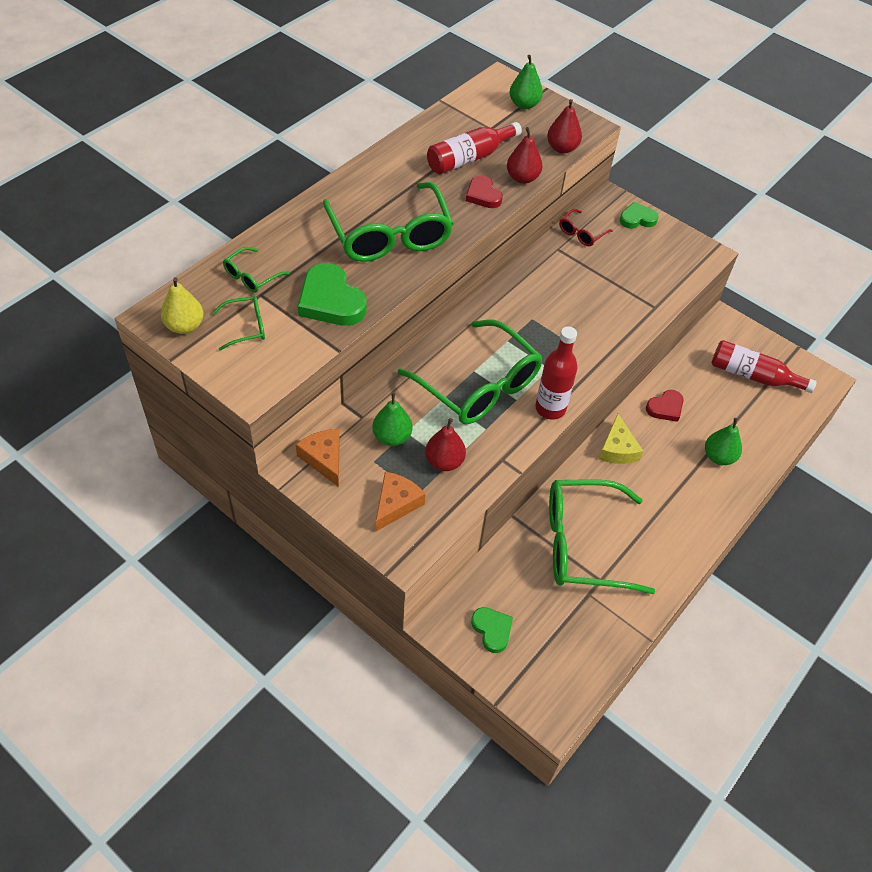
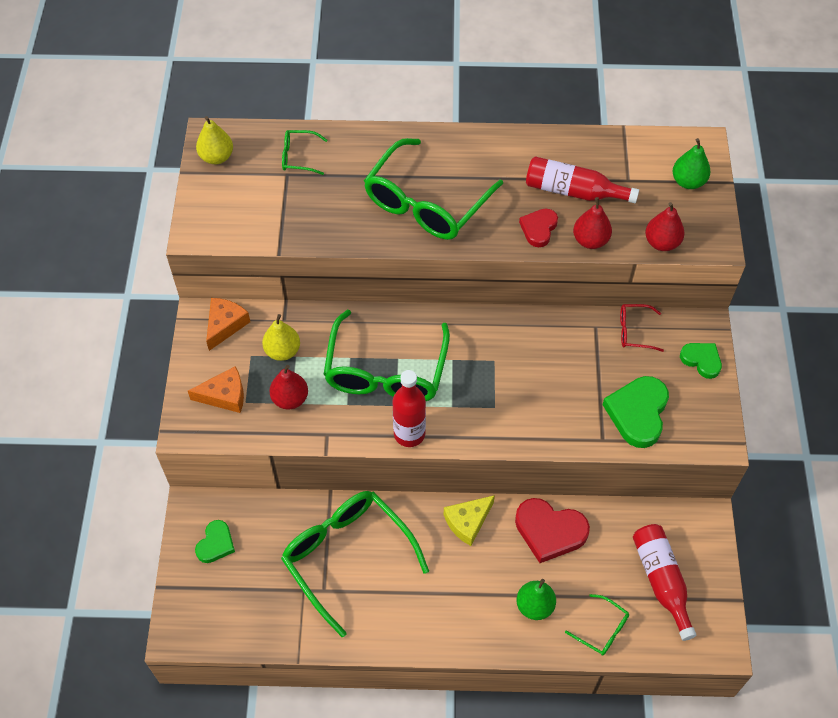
camera: 55 degrees right, 5 degrees up
green glasses [212,296,265,351] -> green glasses moved to [565,594,629,656]
green heart [298,263,367,326] -> green heart moved to [602,376,669,448]
green pear [372,392,412,446] -> yellow pear [262,314,300,361]
red heart [646,390,684,422] -> red heart [515,498,590,563], size x1.68

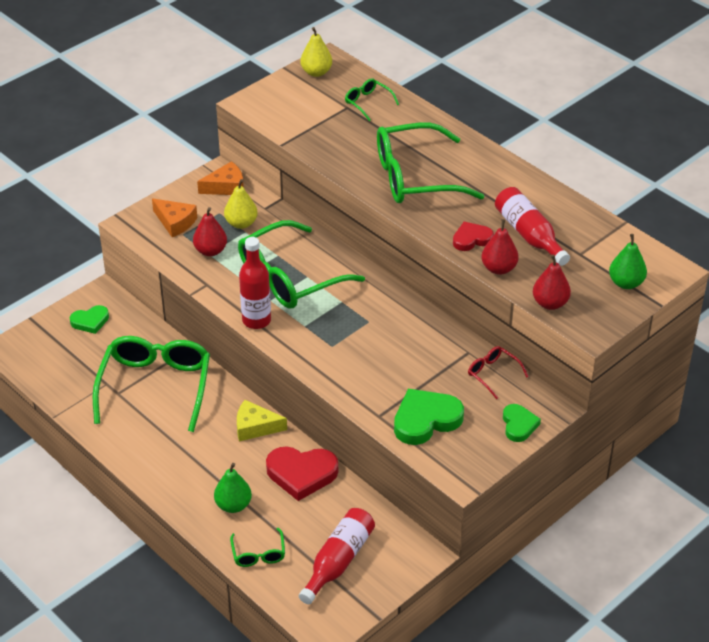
camera: 45 degrees right, 15 degrees down
red heart [515,498,590,563] -> red heart turned 60 degrees counterclockwise [266,446,338,501]

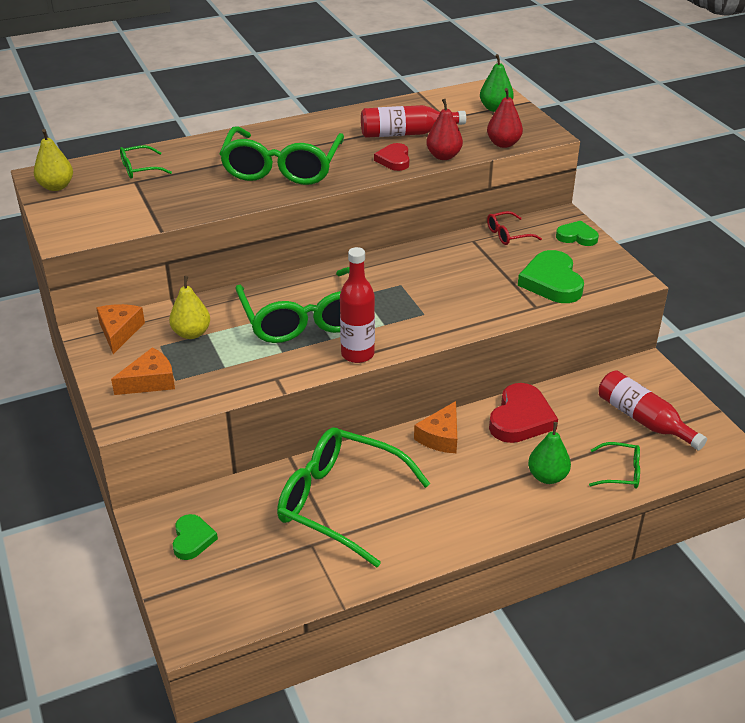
camera: 70 degrees left, 5 degrees down
red pear [193,207,227,256] -> none
yellow cheese [237,400,287,441] -> orange cheese [414,401,457,453]

